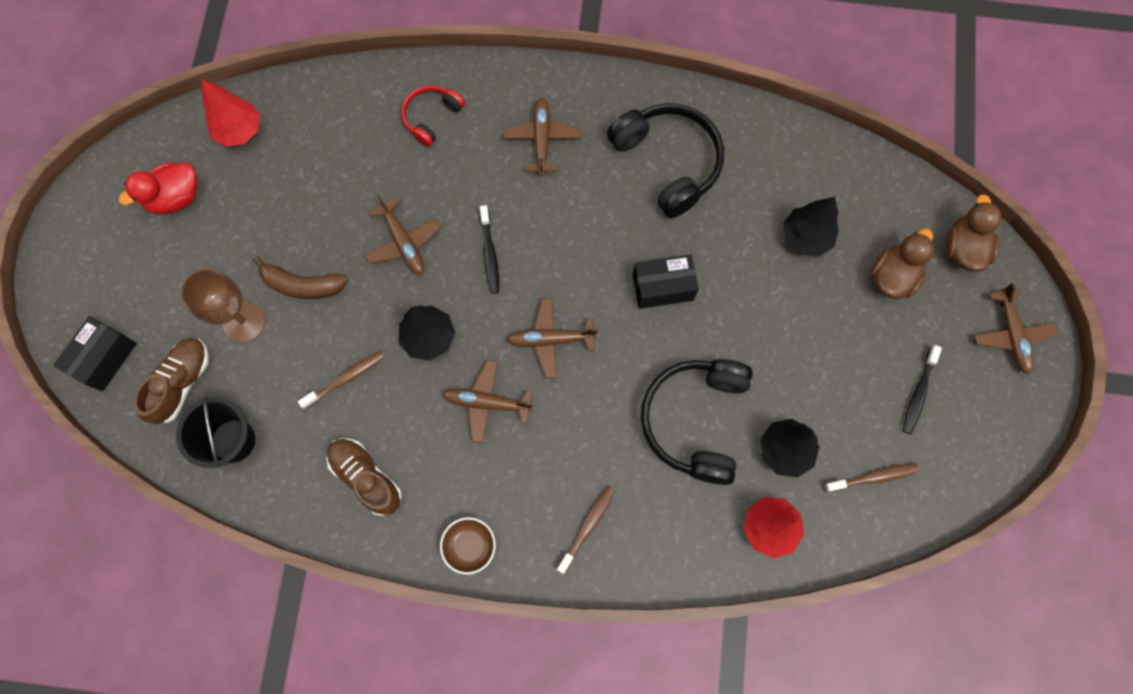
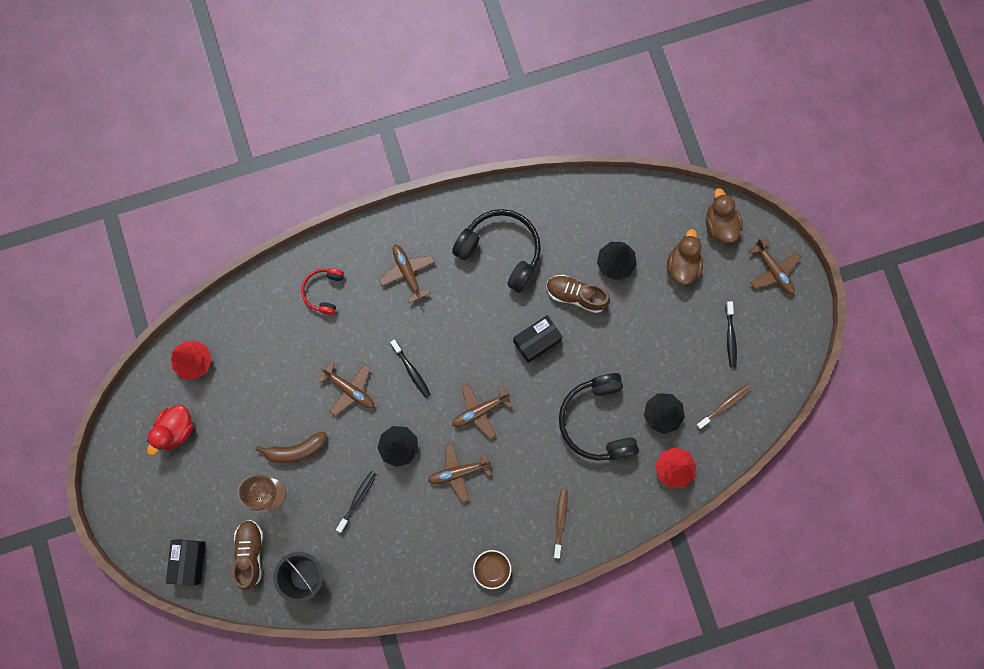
camera: 25 degrees left, 5 degrees up
brown toothbrush [298,351,384,409] -> black toothbrush [336,471,376,533]
brown shoe [327,438,402,516] -> brown shoe moved to [547,275,610,313]

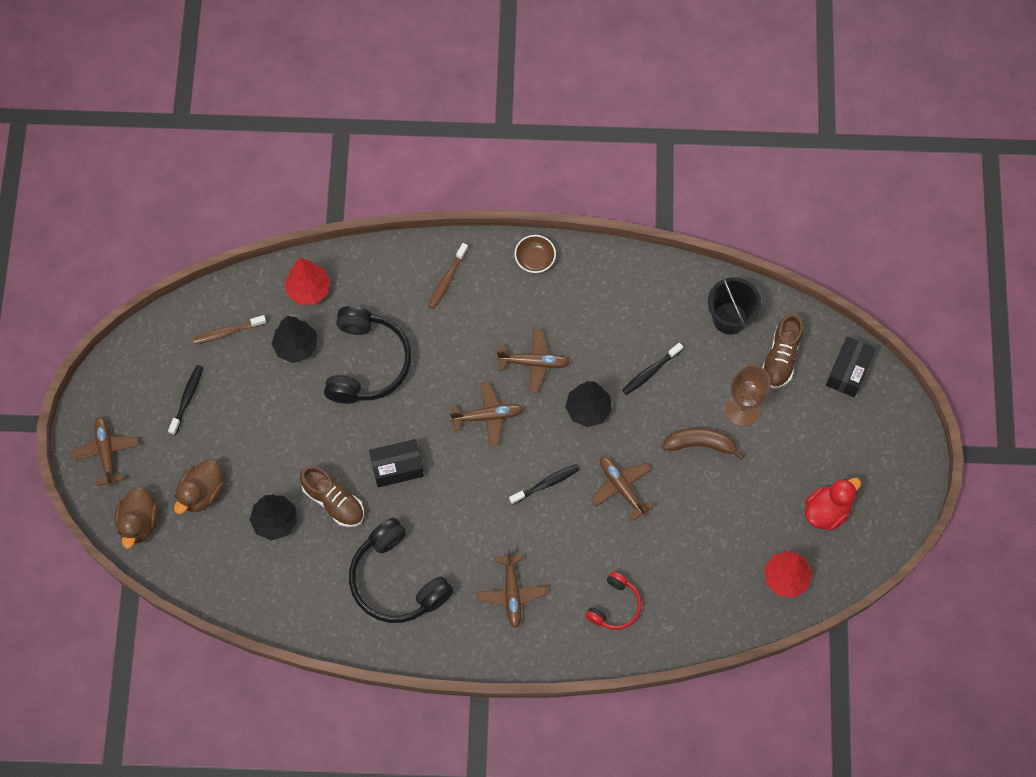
camera: 160 degrees left, 10 degrees down
black toothbrush [390,339,431,398] -> black toothbrush turned 75 degrees clockwise [509,464,580,505]

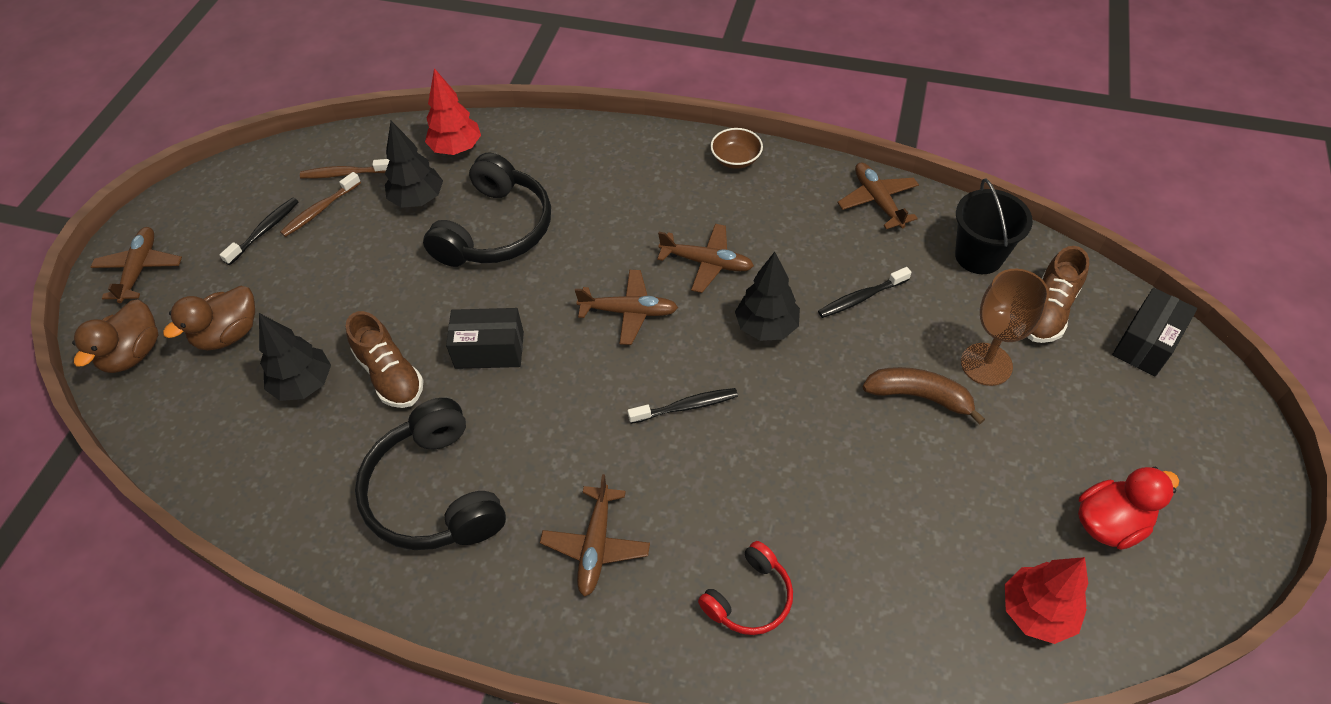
camera: 15 degrees right, 15 degrees down
brown toothbrush [428,243,468,309] -> brown toothbrush moved to [280,172,361,237]
brown plane [591,456,654,521] -> brown plane moved to [837,162,919,229]

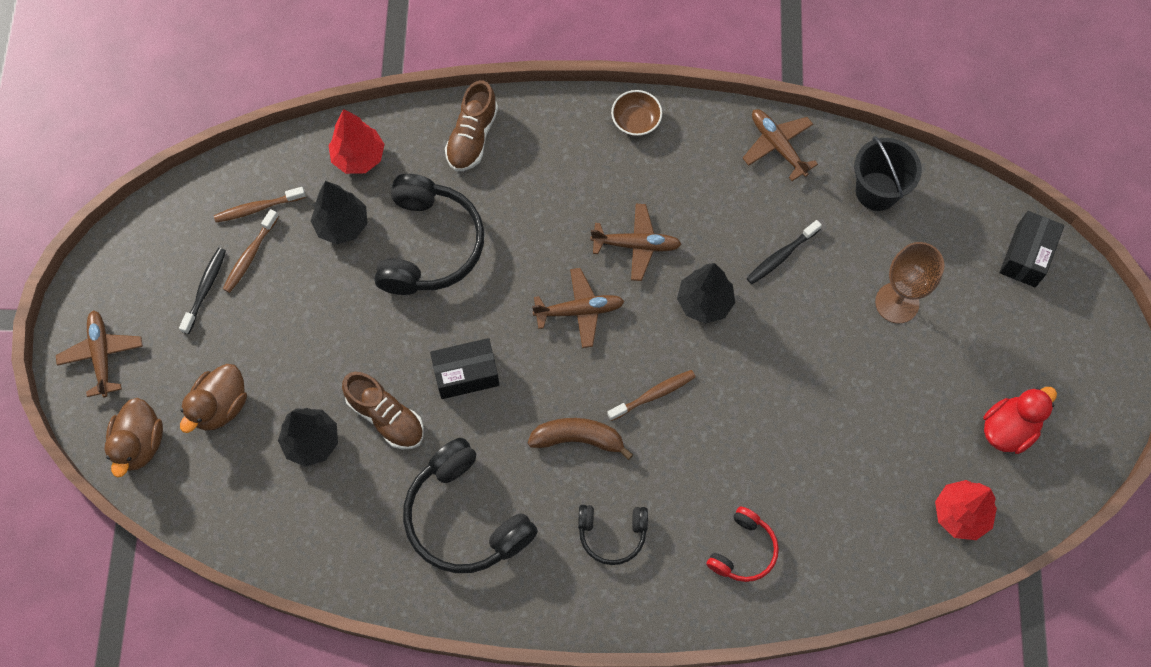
camera: 15 degrees left, 15 degrees up
brown plane [540,474,650,597] -> black headphones [578,505,648,565]
black toothbrush [627,388,738,424] -> brown toothbrush [607,370,696,421]
brown banana [863,367,985,425] -> brown banana moved to [527,418,633,460]
brown shoe [1028,246,1089,343] -> brown shoe moved to [445,80,498,171]

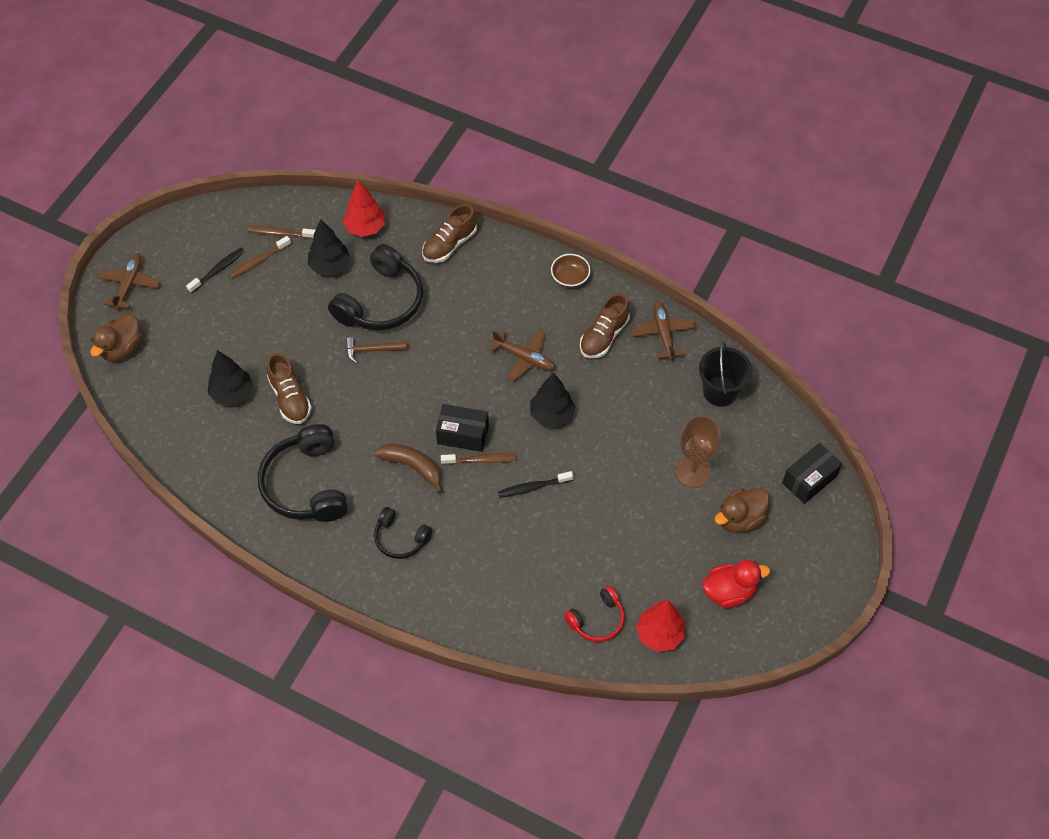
camera: 25 degrees right, 10 degrees down
brown duck [180,364,247,433] -> brown duck moved to [715,488,769,533]
black box [430,338,500,399] -> black box moved to [436,404,489,452]
brown plane [532,268,624,348] -> none
red headphones [707,507,779,582] -> red headphones moved to [564,586,624,642]
black toothbrush [747,220,822,284] -> black toothbrush moved to [498,471,573,498]
none -> brown hammer [346,337,408,363]
none -> brown shoe [580,293,630,358]

